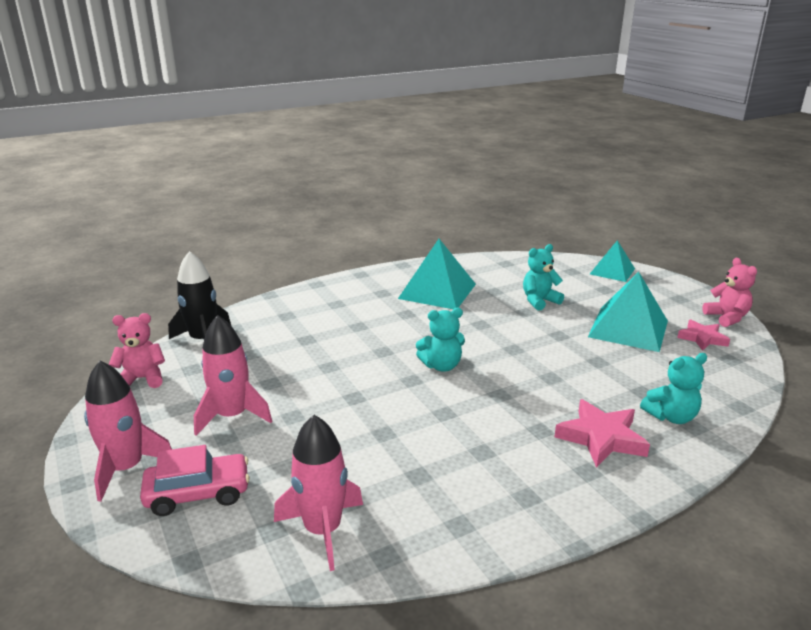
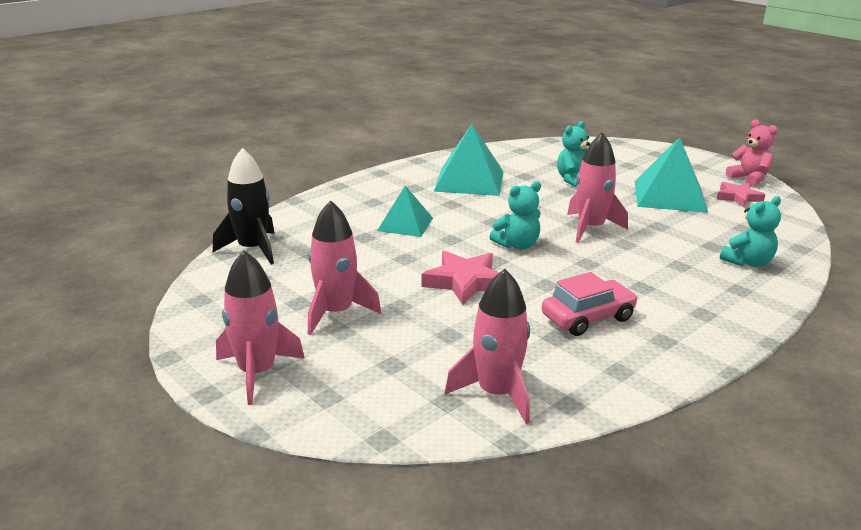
camera: 15 degrees left, 0 degrees up
pink teddy bear [109,313,165,388] -> none
pink car [140,445,250,516] -> pink car moved to [542,272,638,336]
pink star [554,399,650,468] -> pink star moved to [422,251,499,305]
turquoise pyramid [590,240,635,282] -> turquoise pyramid moved to [377,185,433,237]
none -> pink rocket [567,132,628,243]

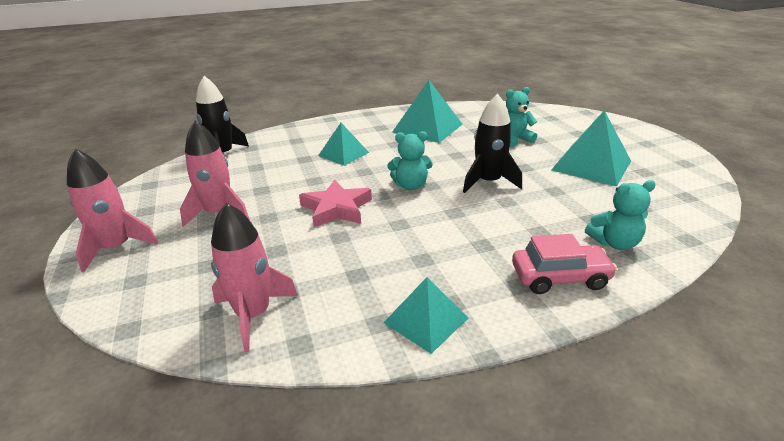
camera: 25 degrees right, 5 degrees up
pink car [542,272,638,336] -> pink car moved to [512,234,617,294]
pink rocket [567,132,628,243] -> black rocket [463,94,522,193]
pink star [717,182,765,207] -> none
pink teddy bear [726,120,777,186] -> none
none -> turquoise pyramid [383,277,468,354]

